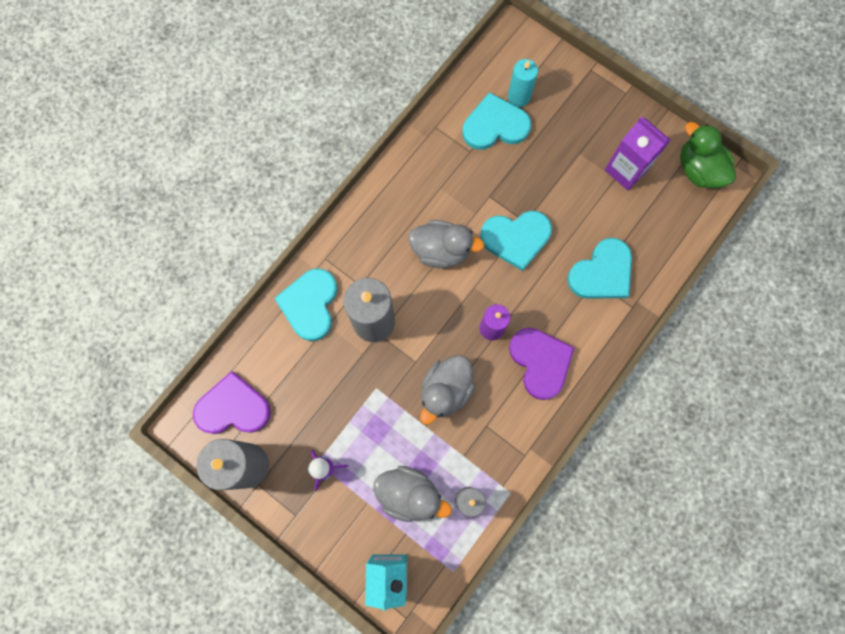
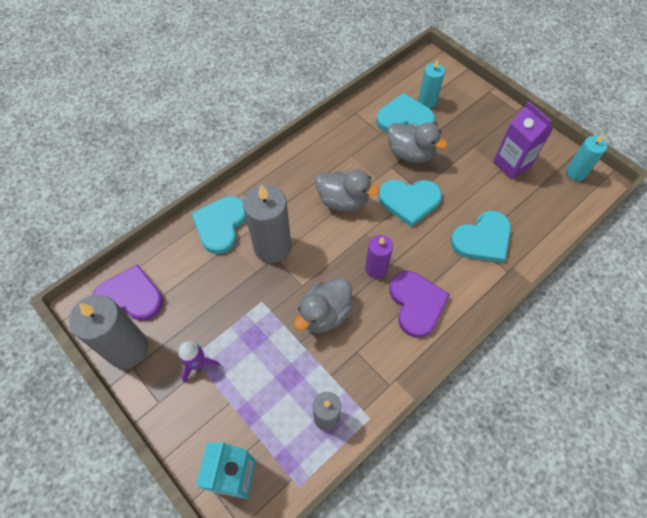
camera: 10 degrees right, 15 degrees down
grey duck [373,466,452,522] -> grey duck moved to [387,123,448,163]
green duck [680,122,736,189] -> turquoise candle [566,135,607,181]

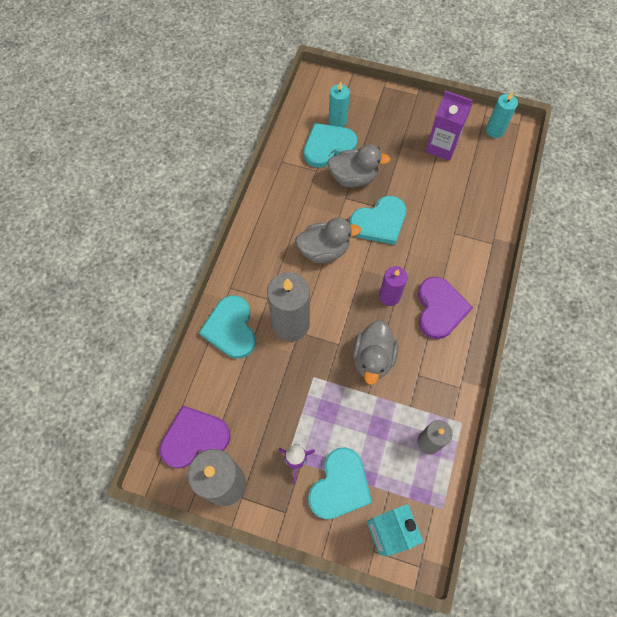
camera: 30 degrees left, 5 degrees up
purple heart [389,271,450,338] -> purple heart turned 45 degrees clockwise [418,277,473,339]
turquoise heart [451,211,511,263] -> turquoise heart moved to [308,447,372,519]

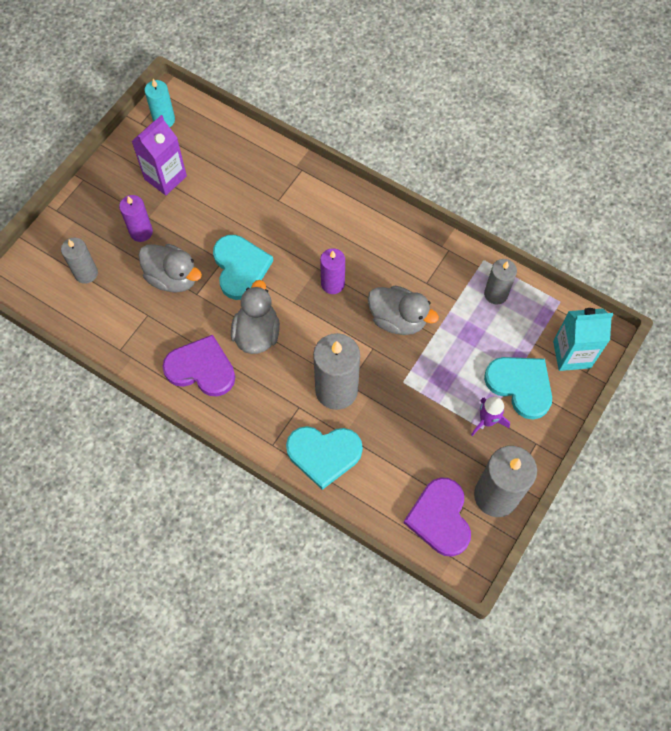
camera: 75 degrees left, 0 degrees up
turquoise heart [304,123,357,168] -> none
grey duck [327,144,390,188] -> grey duck turned 105 degrees clockwise [138,244,202,293]
turquoise candle [329,82,350,127] -> grey candle [61,238,98,284]
purple heart [418,277,473,339] -> purple heart moved to [162,335,235,396]
none -> purple candle [119,195,153,242]

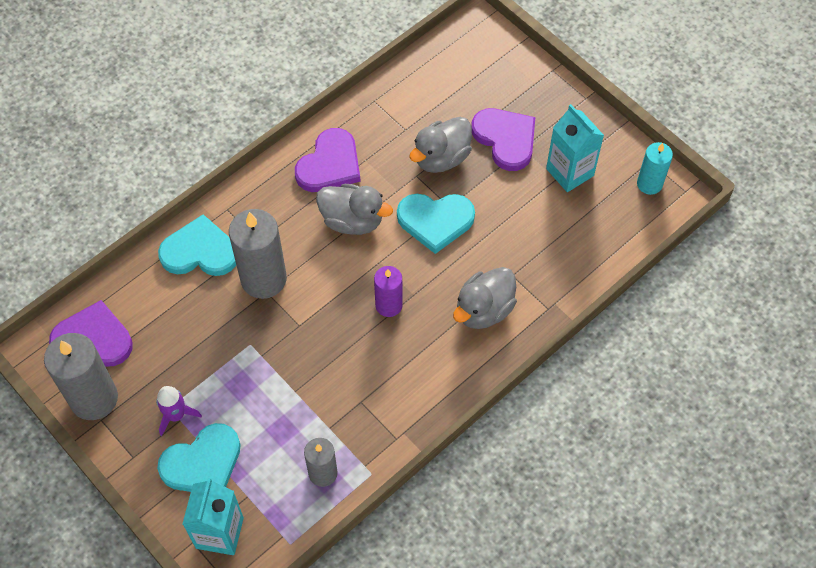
camera: 105 degrees right, 5 degrees down
grey candle [61,238,98,284] -> none
purple candle [119,195,153,242] -> purple heart [471,108,535,171]
purple carton [132,115,187,195] -> turquoise carton [546,104,604,192]
turquoise heart [286,426,363,490] -> turquoise heart turned 75 degrees clockwise [158,214,236,276]
grey duck [368,286,439,335] -> grey duck moved to [453,267,517,329]

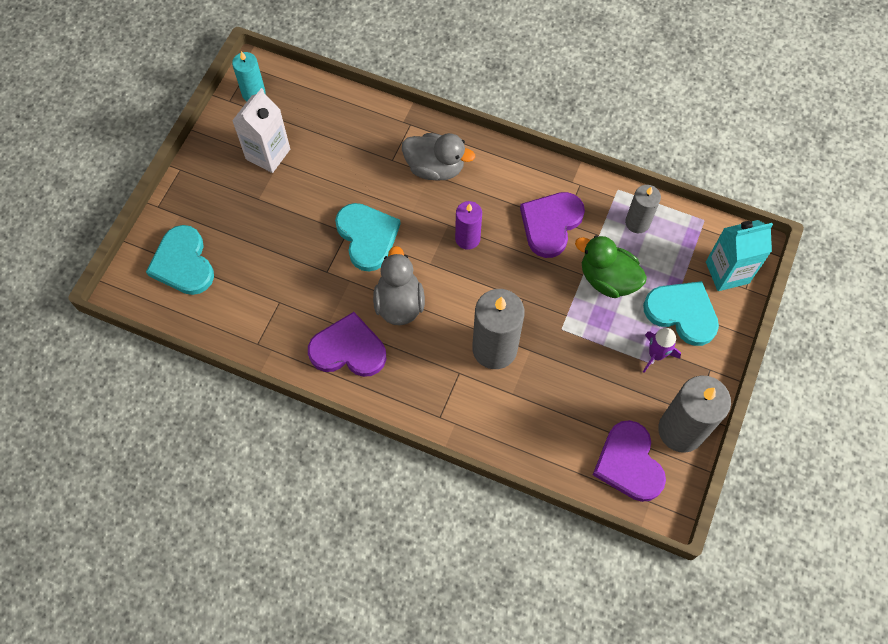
camera: 115 degrees left, 5 degrees up
turquoise heart [158,214,236,276] -> turquoise heart moved to [146,225,214,295]
grey duck [409,117,472,173] -> none
purple heart [471,108,535,171] -> purple heart moved to [520,192,585,258]
turquoise carton [546,104,604,192] -> white carton [232,88,290,173]
none -> green duck [575,235,647,298]

